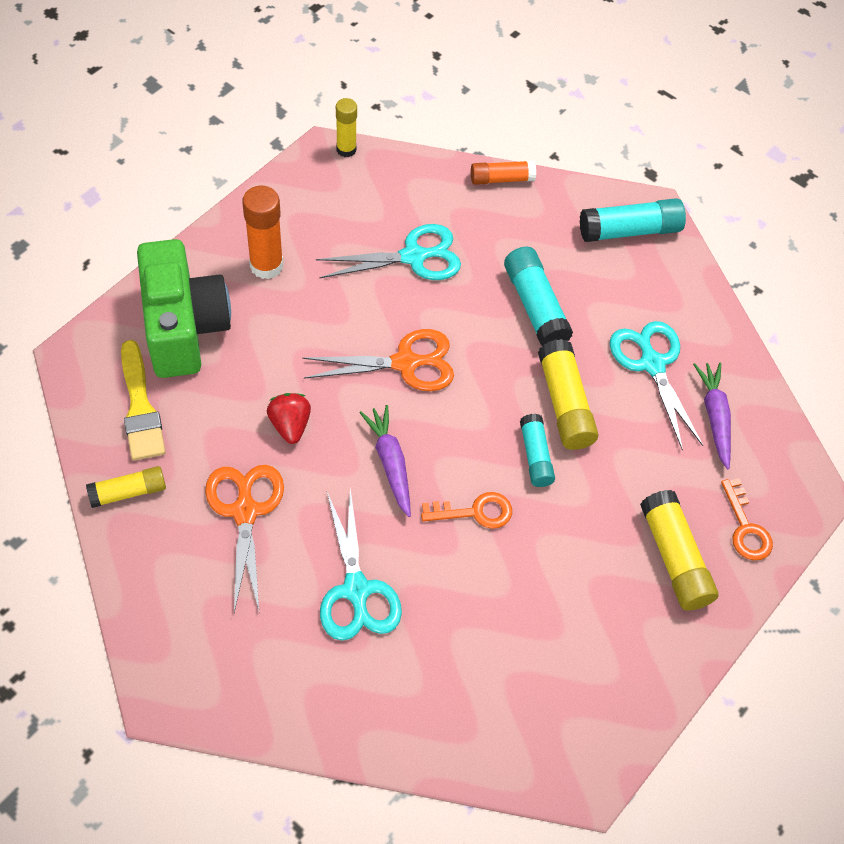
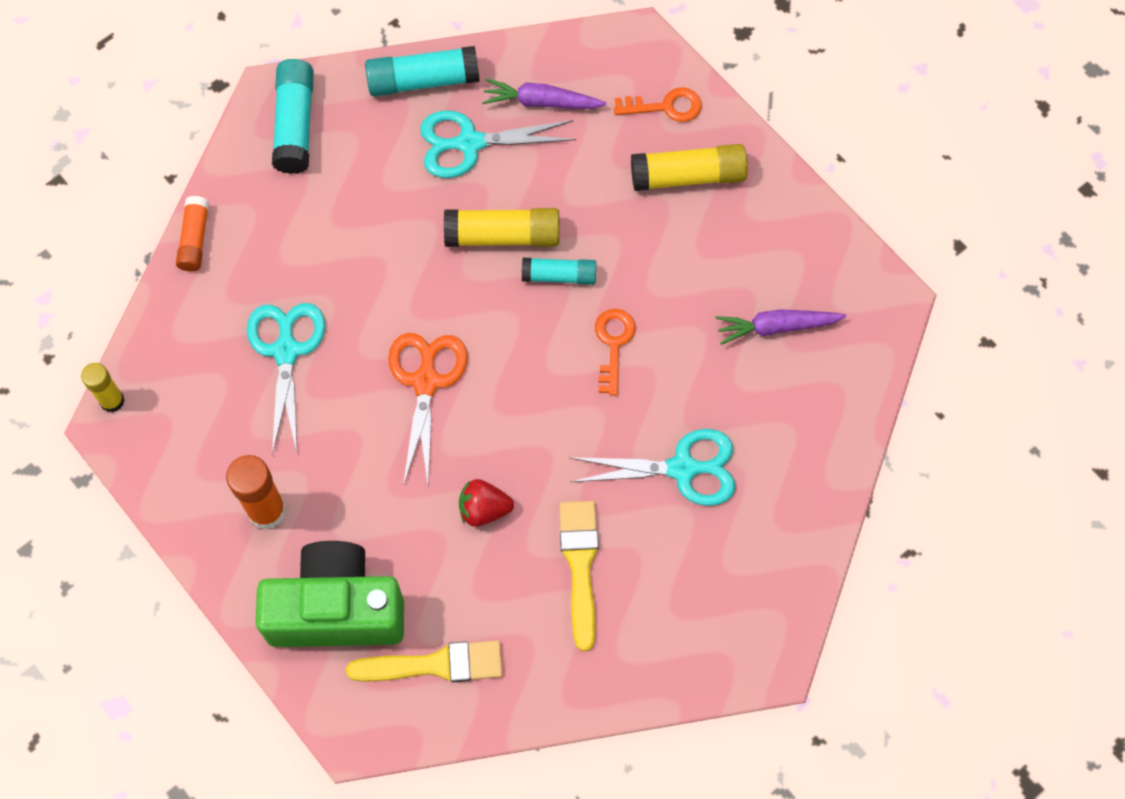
camera: 75 degrees left, 10 degrees up
yellow glue stick [86,466,166,508] -> none
orange scissors [205,465,284,612] -> yellow brush [559,501,599,651]
purple carrot [360,405,411,517] -> purple carrot moved to [716,309,847,345]
turquoise glue stick [504,247,573,346] -> turquoise glue stick moved to [365,46,480,96]

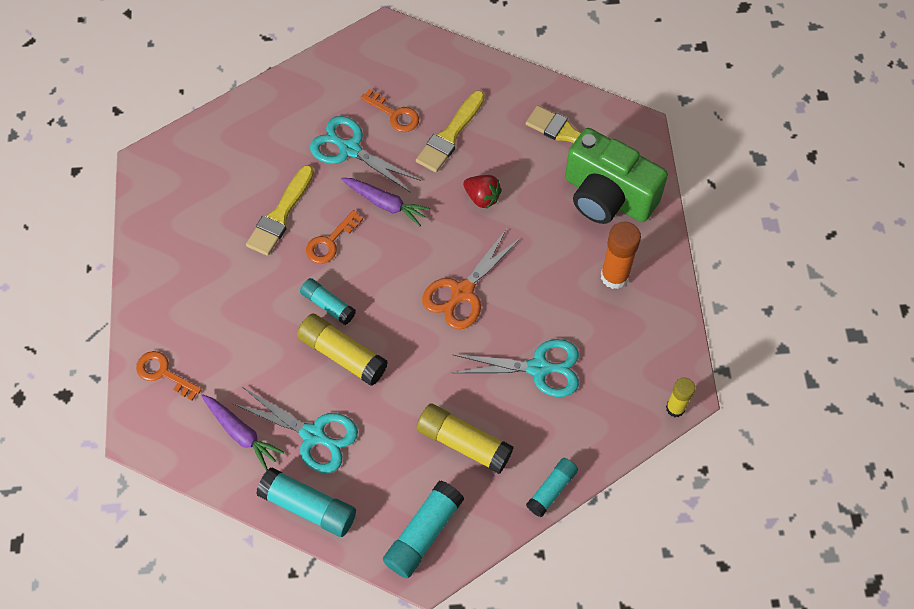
camera: 145 degrees left, 5 degrees down
orange glue stick [176,196,209,271] -> turquoise glue stick [526,458,578,517]
turquoise scissors [246,303,325,455] -> turquoise scissors turned 120 degrees counterclockwise [452,339,579,397]
yellow glue stick [631,144,748,191] -> yellow glue stick moved to [416,403,514,474]
purple carrot [716,309,847,345] -> purple carrot moved to [341,178,431,226]
none -> yellow brush [246,165,314,256]
none -> orange key [361,89,419,132]

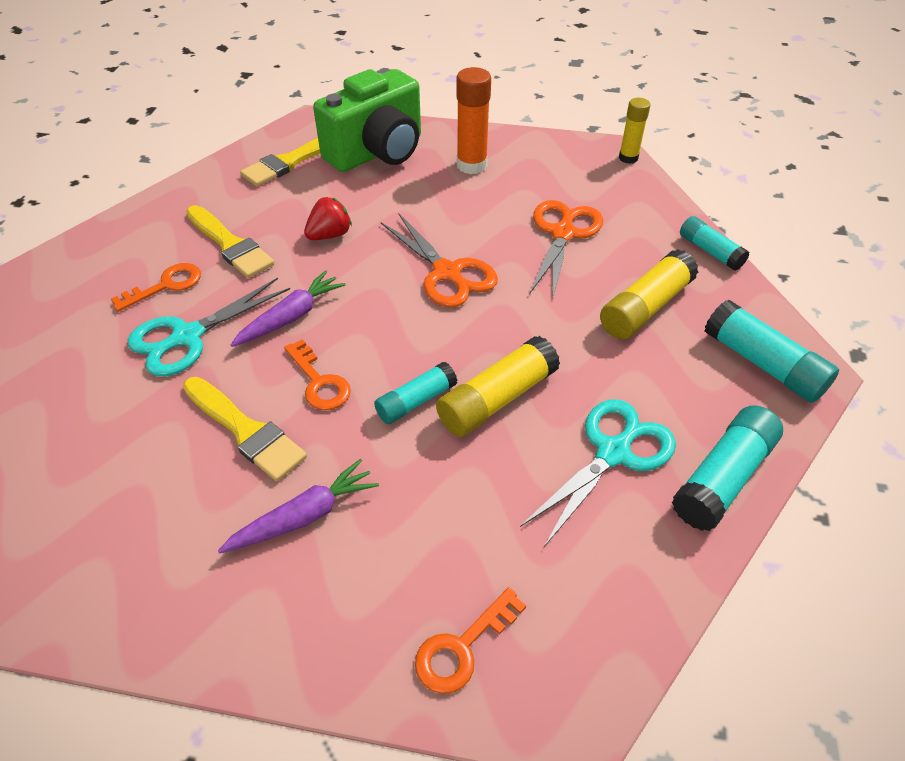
camera: 75 degrees left, 15 degrees down
purple carrot [201,394,284,470] -> purple carrot moved to [218,459,379,553]
turquoise scissors [452,339,579,397] -> orange scissors [530,200,603,297]

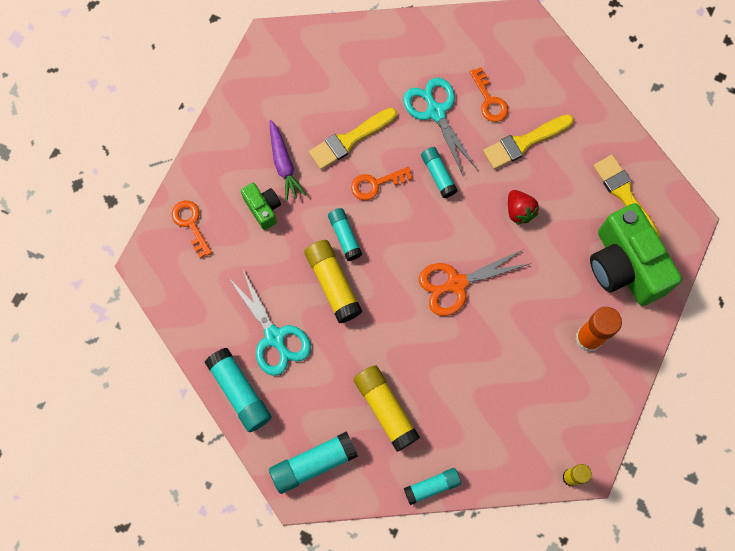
camera: 105 degrees right, 25 degrees up
purple carrot [231,270,345,347] -> turquoise glue stick [421,147,457,198]
orange scissors [530,200,603,297] -> none
none -> green camera [241,183,281,230]

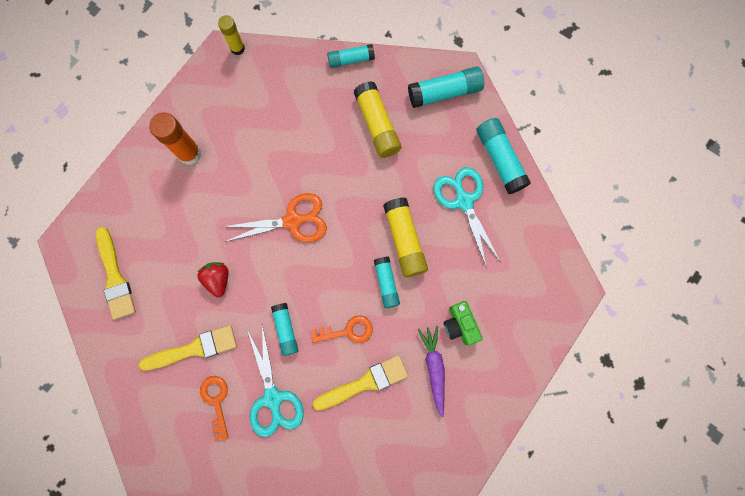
camera: 170 degrees left, 5 degrees up
orange key [172,201,212,258] -> none
green camera [590,203,682,306] -> none

